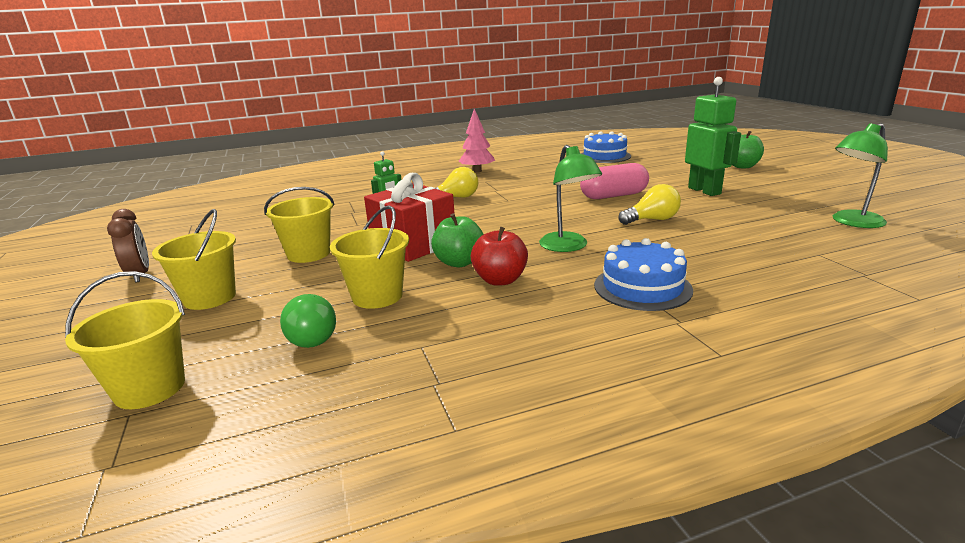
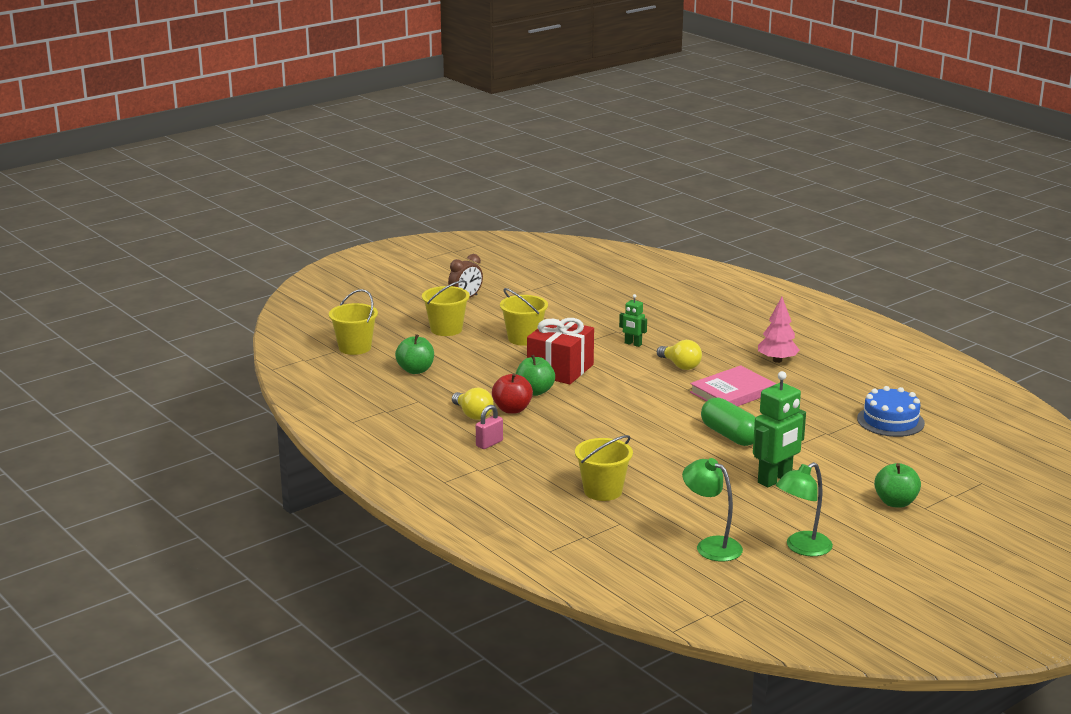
camera: 70 degrees right, 0 degrees up
green light bulb [280,294,336,348] -> green apple [395,334,434,374]
yellow bucket [330,205,409,309] -> yellow bucket moved to [575,435,633,501]
green lamp [539,145,602,252] -> green lamp moved to [776,462,833,556]
pink capsule [580,163,649,199] -> green capsule [701,397,756,446]
blue cake [594,238,693,311] -> none
yellow light bulb [618,184,681,225] -> yellow light bulb moved to [452,388,493,420]
none -> pink padlock [476,405,503,449]
none -> pink book [690,365,776,406]

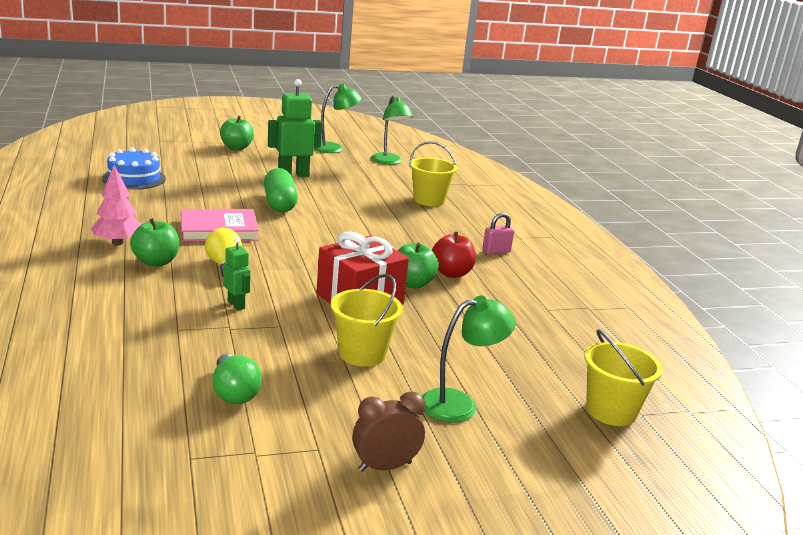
camera: 160 degrees left, 0 degrees up
green apple [395,334,434,374] -> green apple moved to [130,218,179,267]
yellow bucket [422,280,470,336] -> green lamp [422,295,516,423]
yellow light bulb [452,388,493,420] -> none
none -> green light bulb [213,354,262,404]

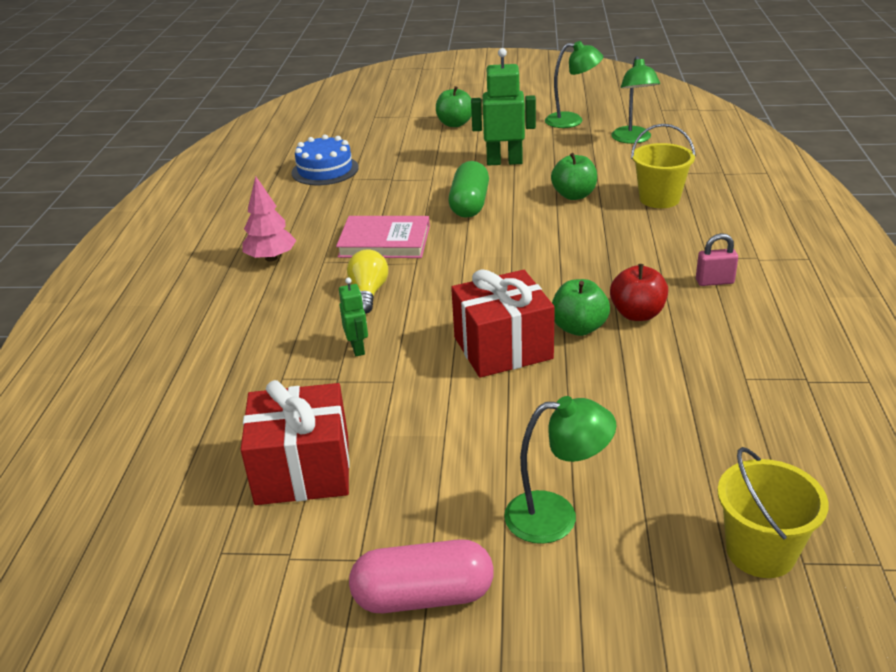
camera: 25 degrees right, 10 degrees up
green apple [130,218,179,267] -> green apple moved to [551,153,597,200]
green light bulb [213,354,262,404] -> red gift [241,380,350,505]
yellow bucket [331,274,403,367] -> none
brown clock [352,391,425,472] -> pink capsule [349,539,494,613]

